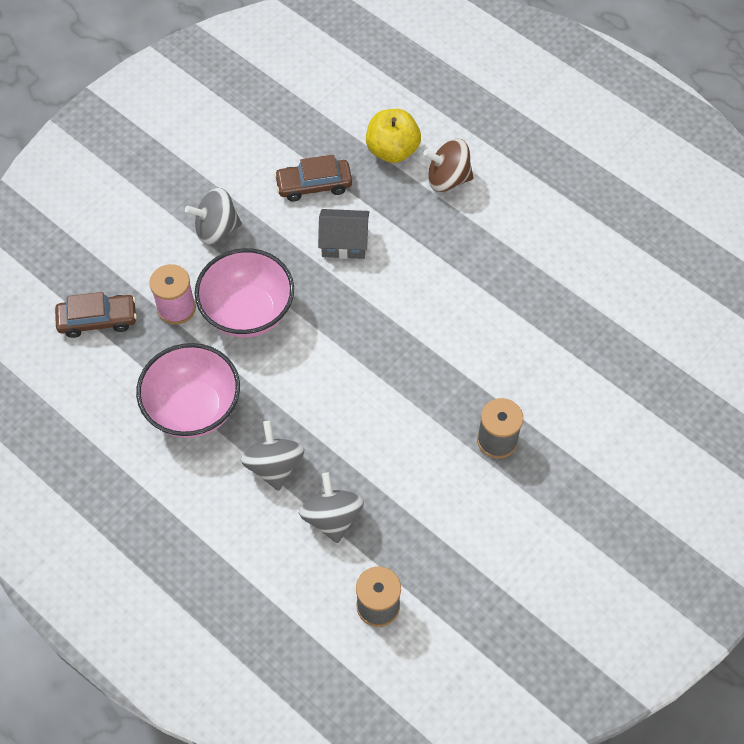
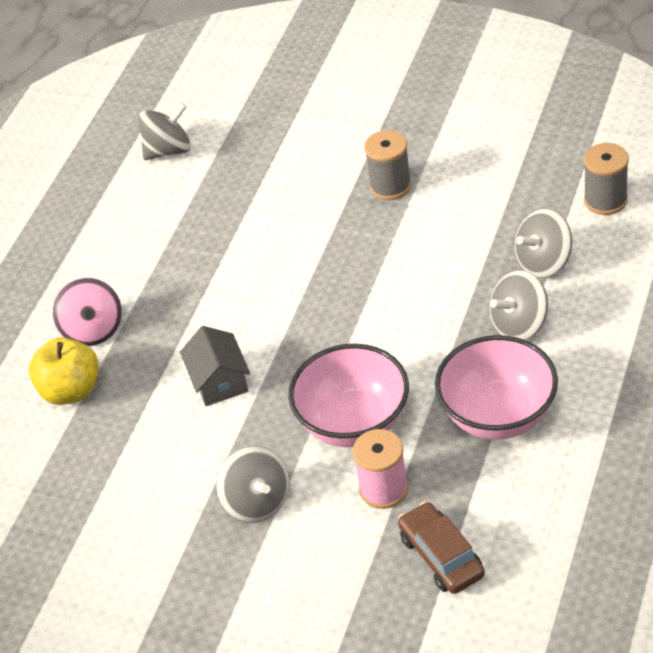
camera: 105 degrees left, 15 degrees down
brown car [274,155,352,202] -> none
brown spinning top [423,139,473,192] -> pink spinning top [52,278,122,346]
none -> grey spinning top [138,103,191,160]

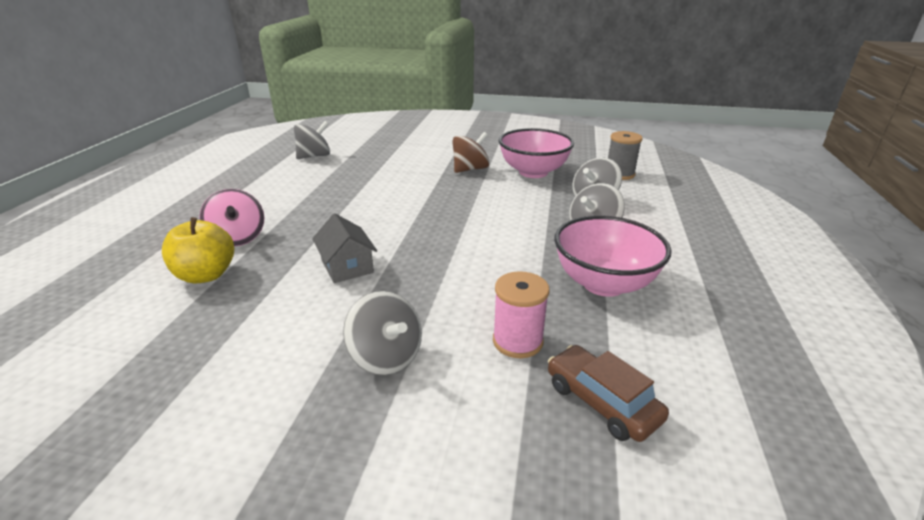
camera: 15 degrees left, 15 degrees down
pink bowl [288,344,409,447] -> pink bowl moved to [499,128,574,178]
grey spool [364,130,412,200] -> brown spinning top [452,132,490,173]

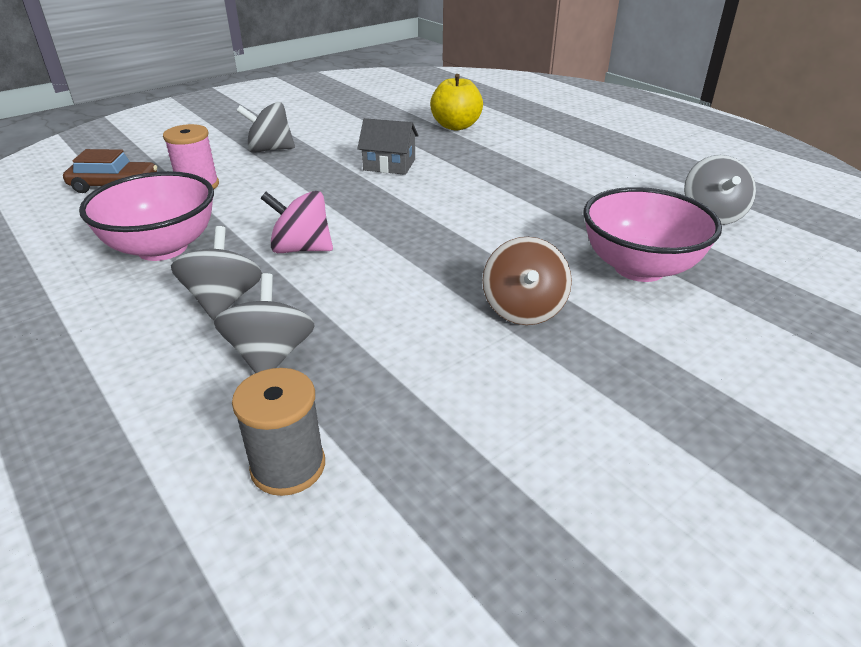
camera: 130 degrees right, 5 degrees up
pink spinning top [199,189,265,246] -> pink spinning top moved to [261,191,333,253]
pink bowl [499,128,574,178] -> pink bowl moved to [583,187,722,282]

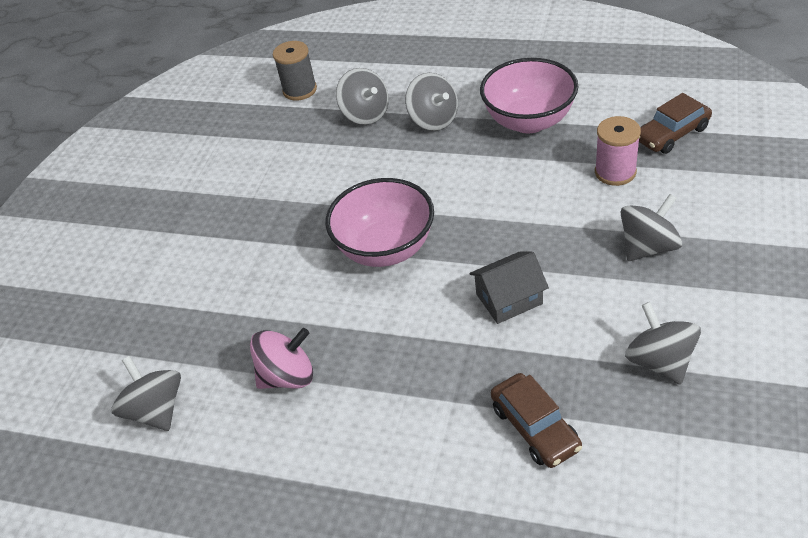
camera: 150 degrees right, 10 degrees up
pink spinning top [261,191,333,253] -> pink spinning top moved to [250,328,313,389]
yellow apple [430,74,483,130] -> brown car [491,373,582,468]
brown spinning top [483,237,572,325] -> none
pink bowl [583,187,722,282] -> pink bowl moved to [326,178,434,267]
none -> grey spinning top [625,302,701,385]

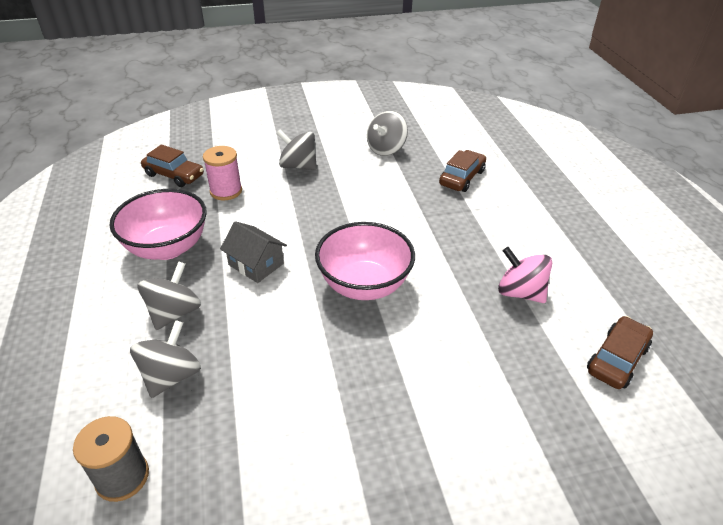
camera: 125 degrees left, 5 degrees down
grey spinning top [111,356,181,431] -> brown car [587,316,653,389]
grey house [469,251,549,324] -> grey house moved to [220,221,287,283]

